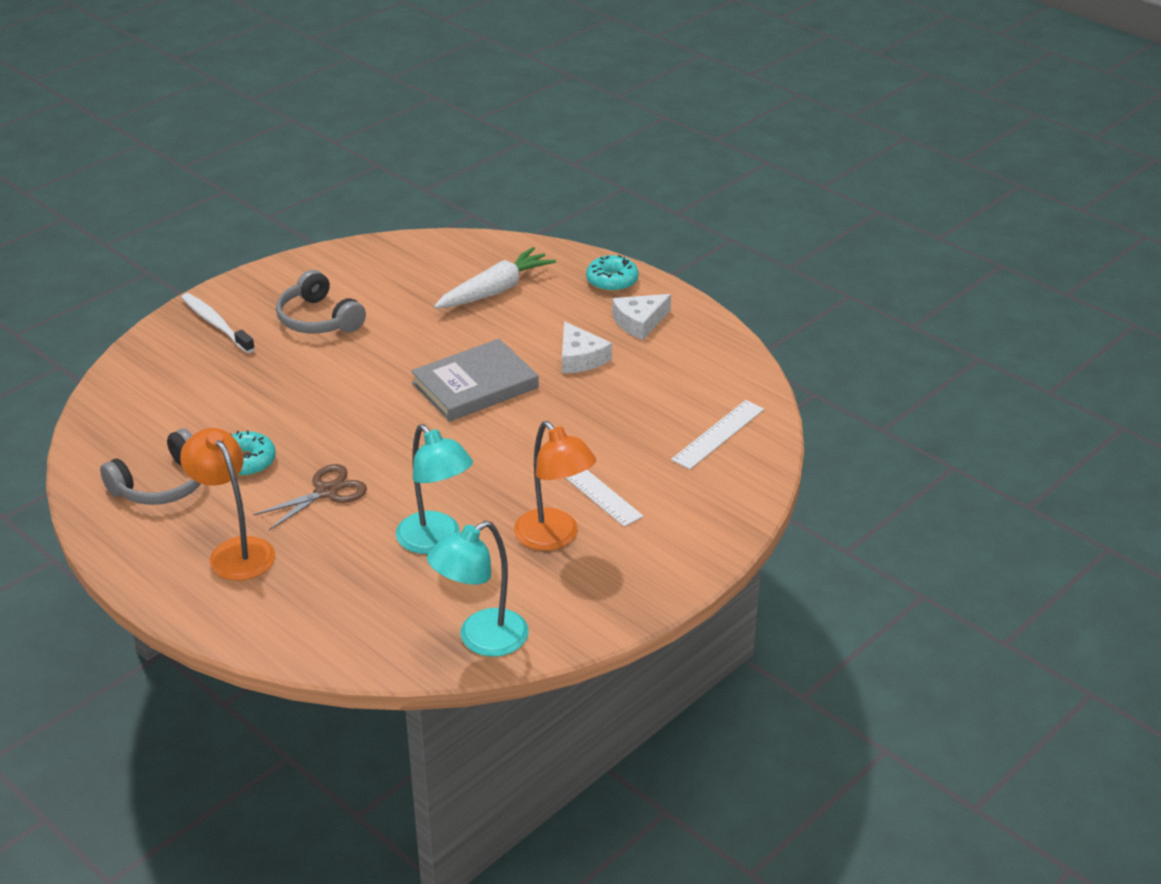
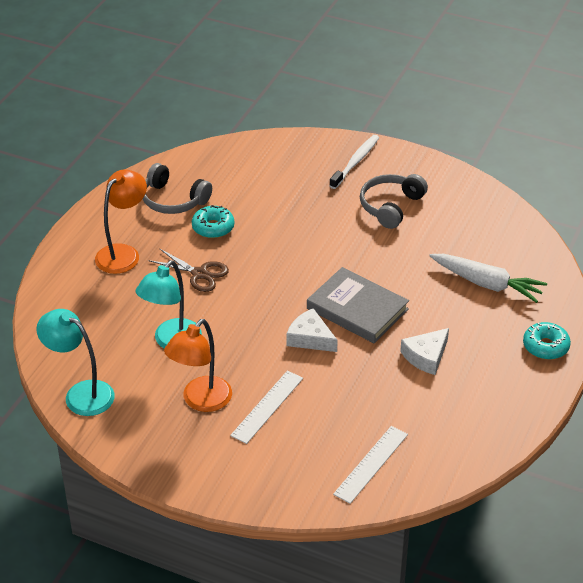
camera: 70 degrees right, 5 degrees up
white cheese [612,294,671,340] -> white cheese moved to [287,308,338,352]
white ruler [671,400,764,469] -> white ruler turned 75 degrees counterclockwise [333,426,408,504]

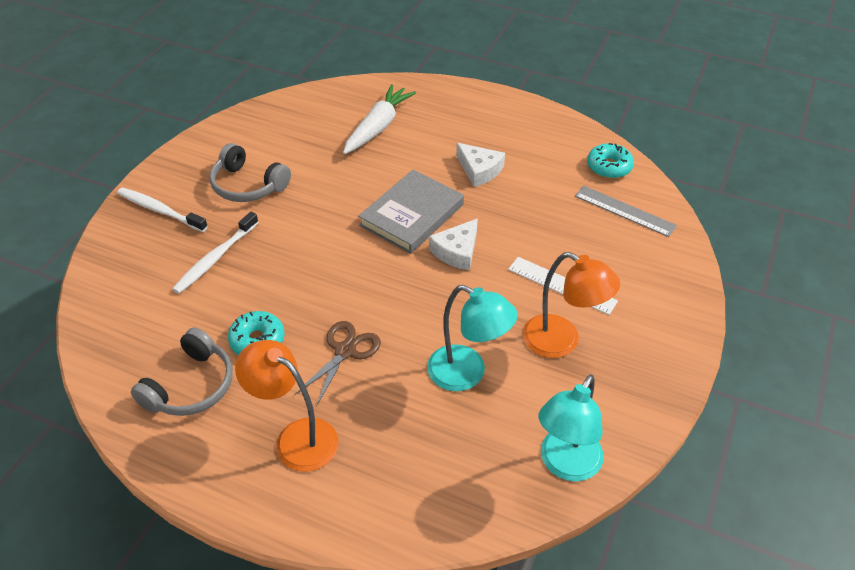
camera: 90 degrees left, 5 degrees up
white ruler [333,426,408,504] -> grey ruler [575,186,677,237]
turquoise donut [523,322,571,360] -> turquoise donut moved to [587,143,634,179]
none -> white toothbrush [172,212,259,294]

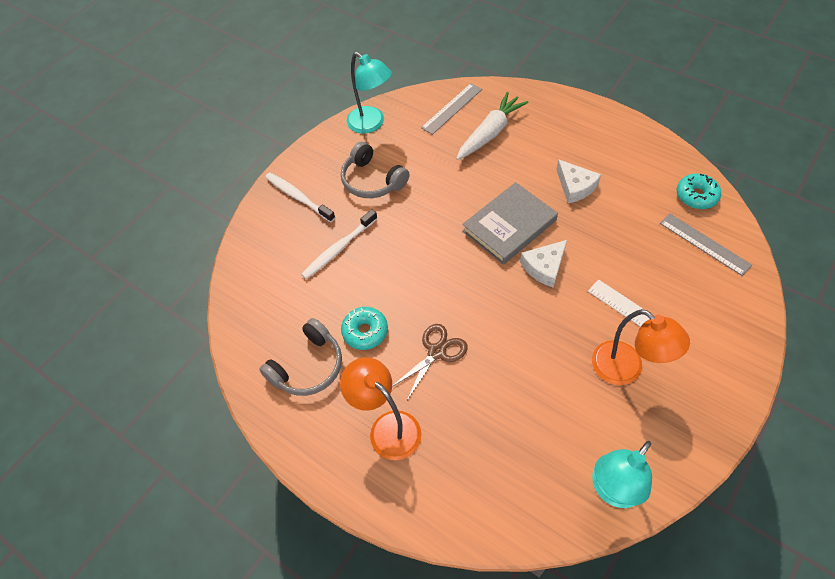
camera: 15 degrees right, 10 degrees up
turquoise lamp [427,285,518,391] -> turquoise lamp moved to [347,52,392,134]
none -> grey ruler [421,83,482,135]

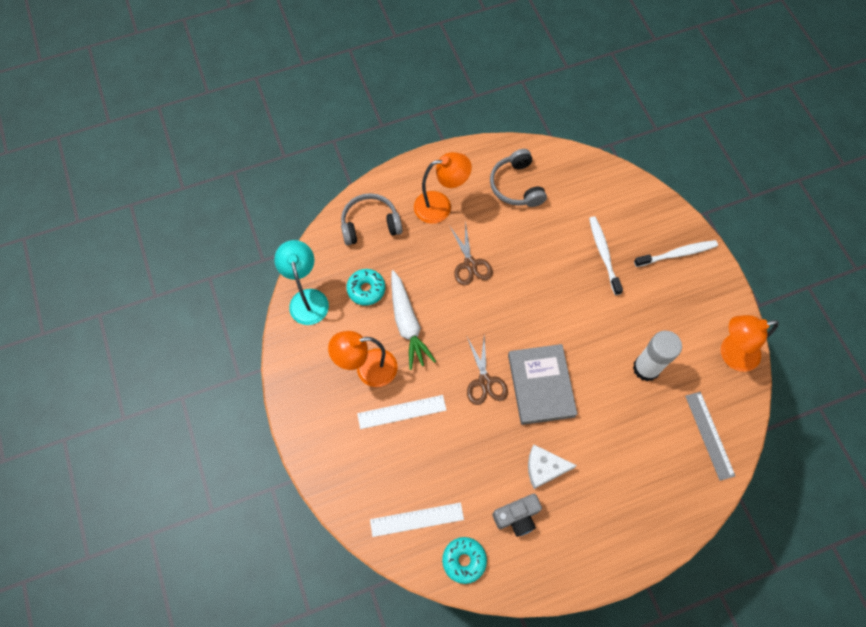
camera: 120 degrees right, 10 degrees up
grey headphones [341,142,409,198] -> grey headphones moved to [341,193,402,245]
turquoise donut [341,307,388,350] -> turquoise donut moved to [346,269,385,306]
turquoise lamp [347,52,392,134] -> orange lamp [721,315,779,372]
white carrot [456,92,528,160] -> white carrot moved to [391,270,436,370]
white cheese [520,240,567,287] -> brown scissors [467,336,508,405]
grey ruler [660,213,752,276] -> white ruler [370,503,464,537]
none -> grey camera [492,494,542,537]
none -> white glue stick [633,331,682,381]

